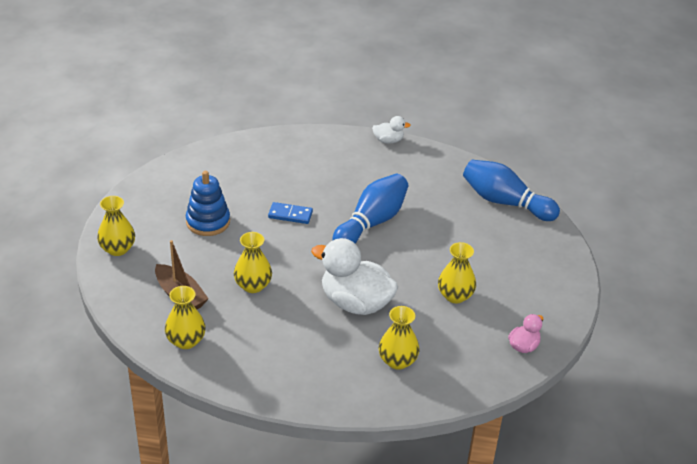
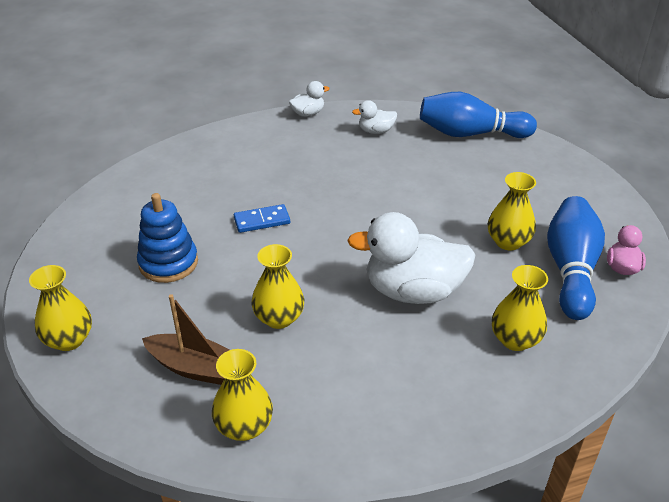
camera: 25 degrees left, 0 degrees up
blue bowling pin [332,174,408,244] -> blue bowling pin moved to [547,196,605,320]
none -> white duck [352,100,397,134]

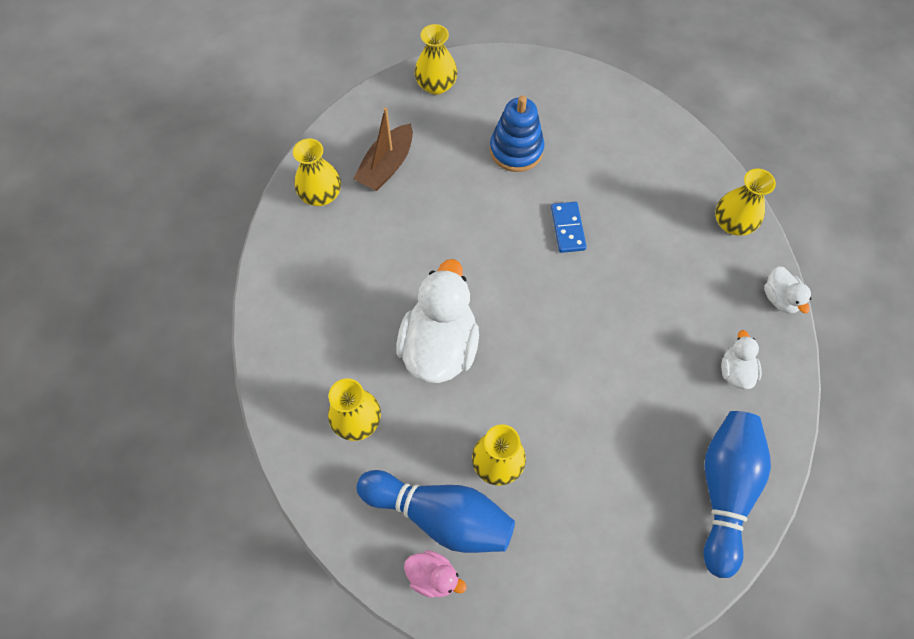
camera: 100 degrees right, 25 degrees up
yellow vase [251,244,304,329] -> yellow vase moved to [715,168,776,236]

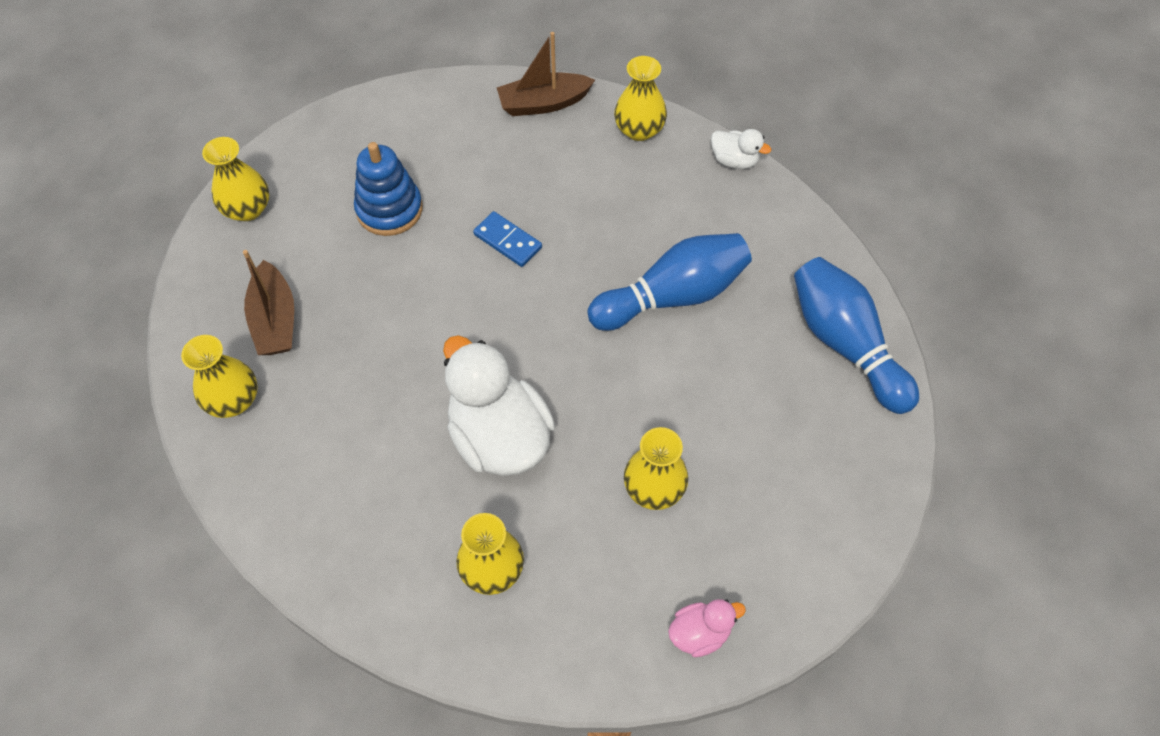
camera: 45 degrees left, 5 degrees down
blue bowling pin [356,470,515,553] -> blue bowling pin moved to [587,233,752,331]
white duck [721,330,762,390] -> none
none -> brown boat [497,32,595,116]

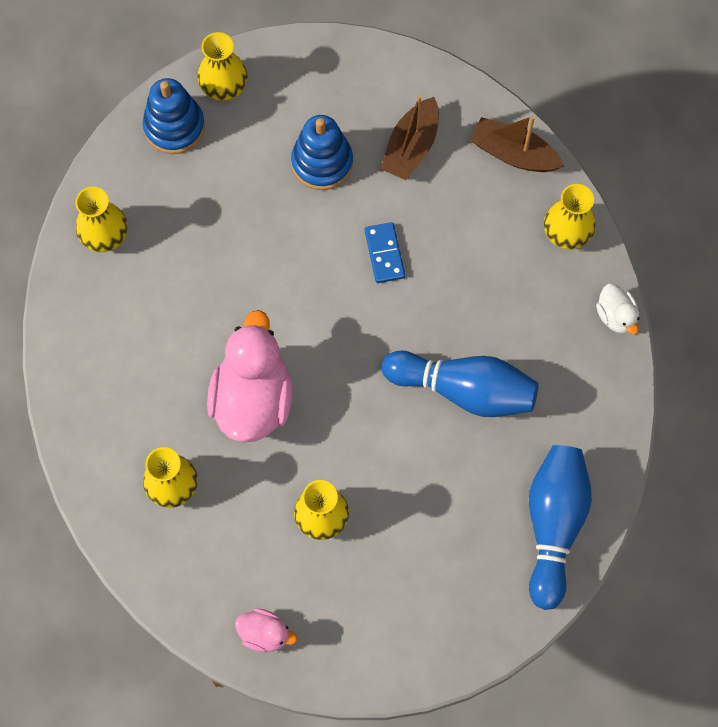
camera: 40 degrees right, 10 degrees up
brown boat [243,250,294,355] -> brown boat moved to [380,95,439,180]
white duck [443,335,555,476] -> pink duck [207,310,293,442]
none -> blue stacking toy [143,78,205,154]

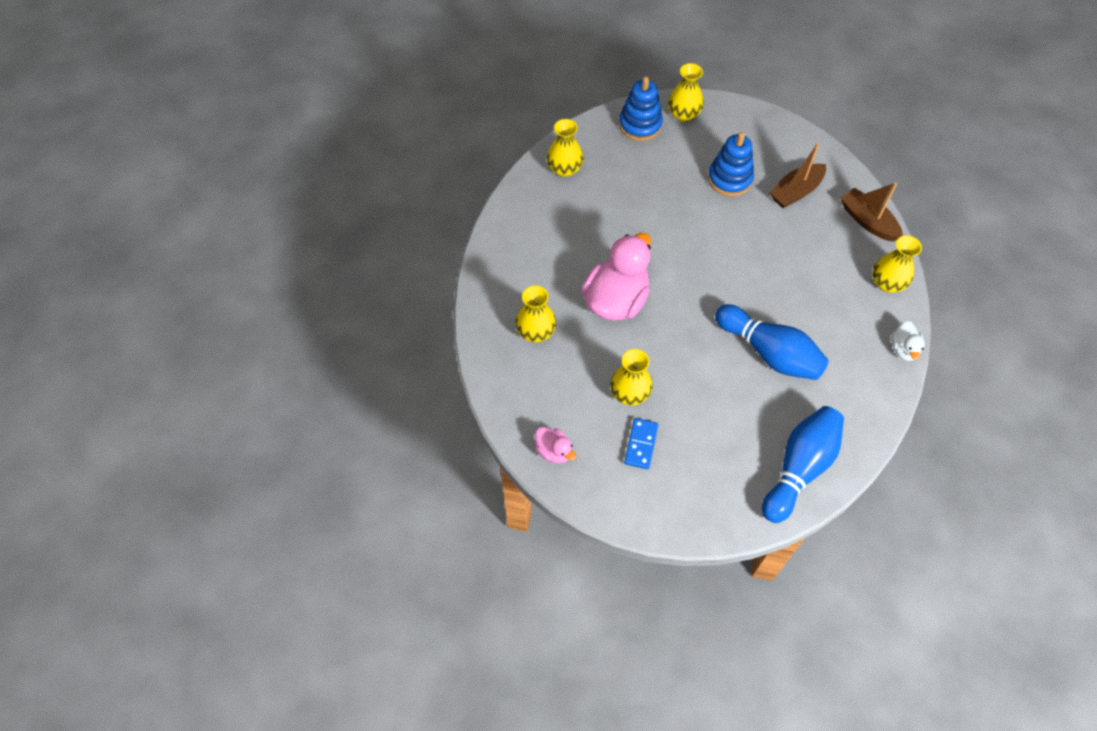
camera: 25 degrees right, 10 degrees down
blue domino [365,222,405,283] -> blue domino moved to [624,418,658,469]

